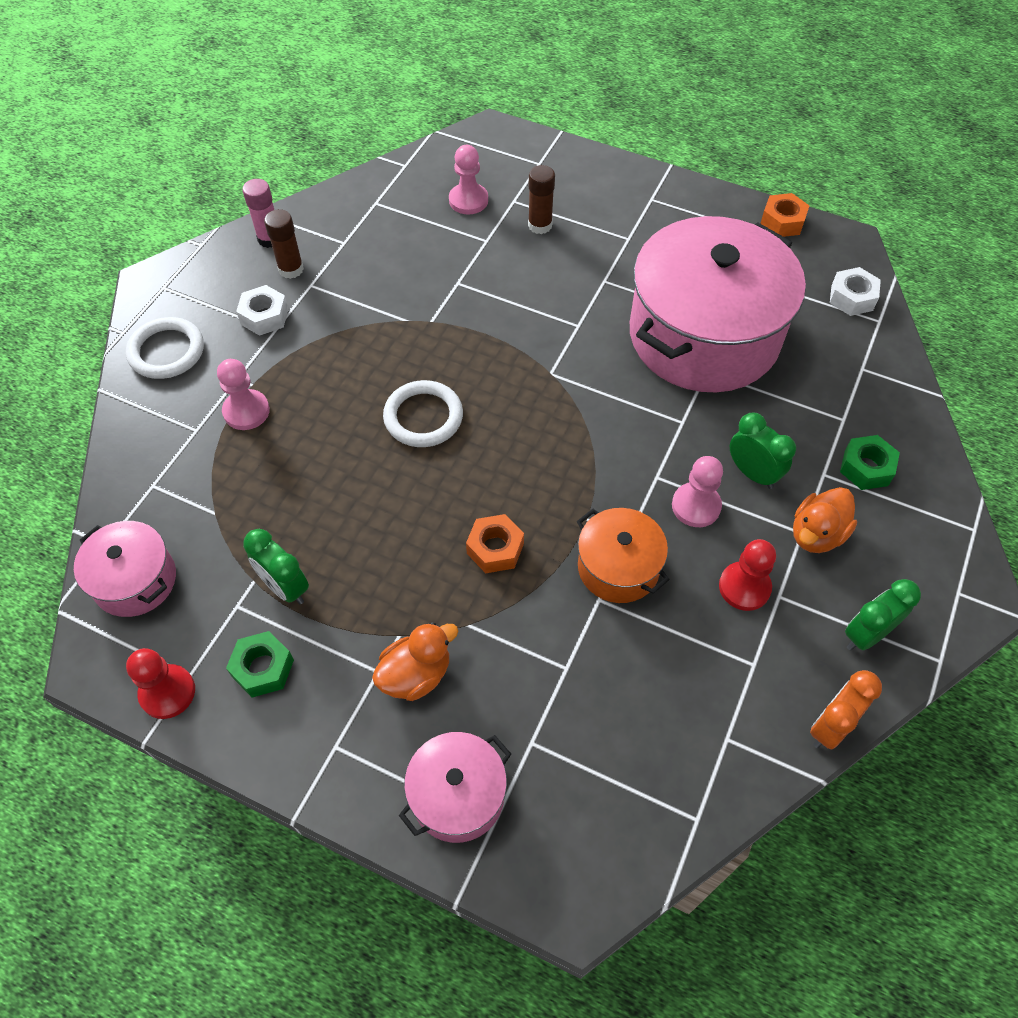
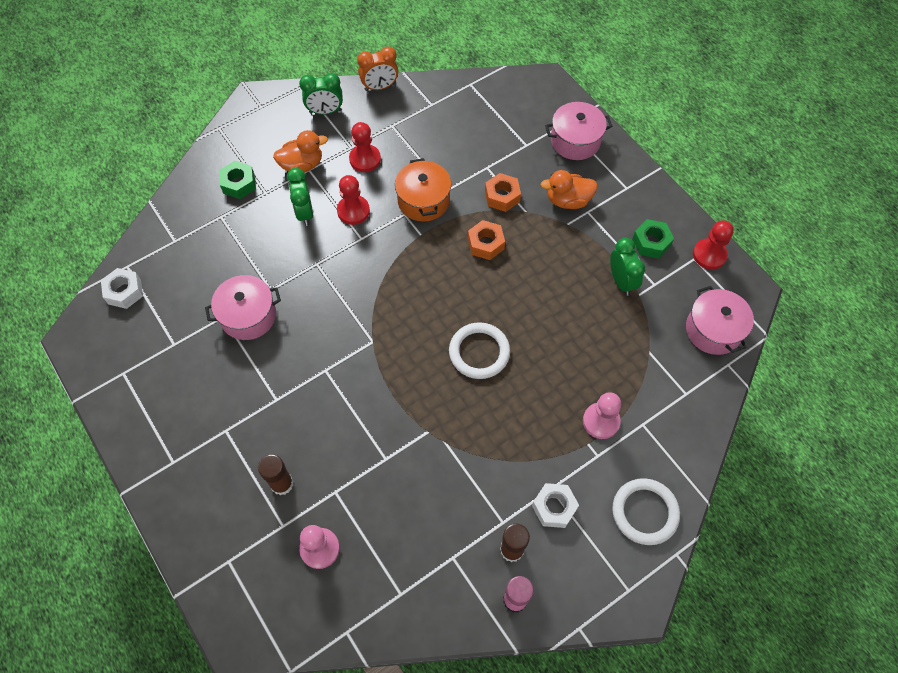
camera: 150 degrees left, 5 degrees up
pink pot [630,216,806,392] -> pink pot [205,275,281,340], size x0.47
pink pawn [672,456,723,527] -> red pawn [337,175,370,225]
orange nut [760,193,809,237] -> orange nut moved to [485,173,521,212]

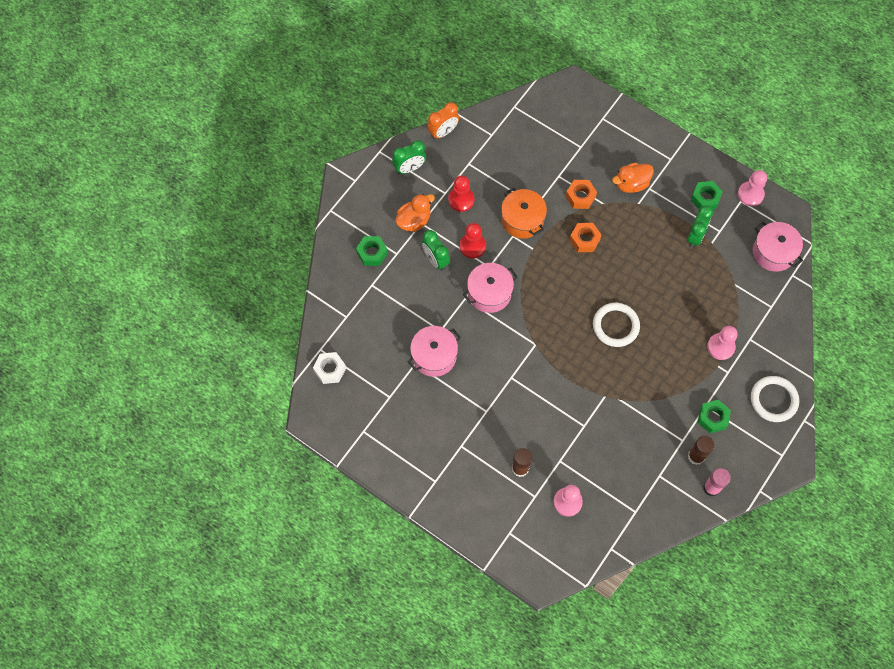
camera: 20 degrees left, 5 degrees up
white nut [532,483,579,528] -> green nut [698,400,731,433]
pink pot [545,102,613,160] -> pink pot moved to [463,263,517,313]
green clock [610,238,645,296] -> green clock turned 60 degrees clockwise [687,205,713,248]
red pawn [693,220,734,270] -> pink pawn [738,170,767,206]

